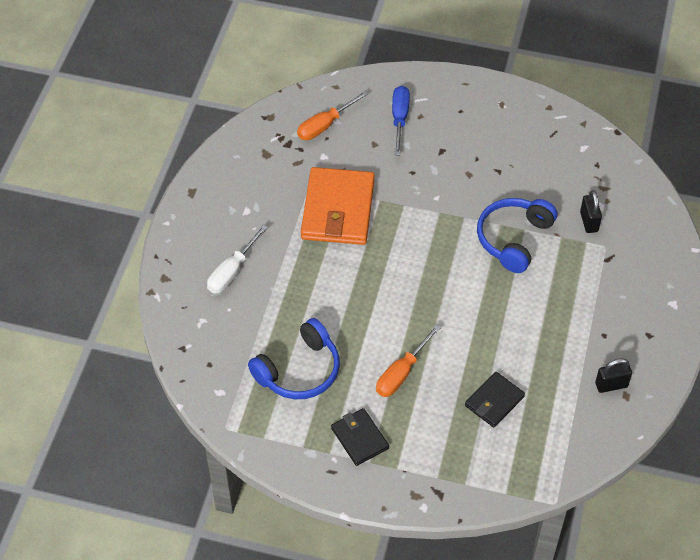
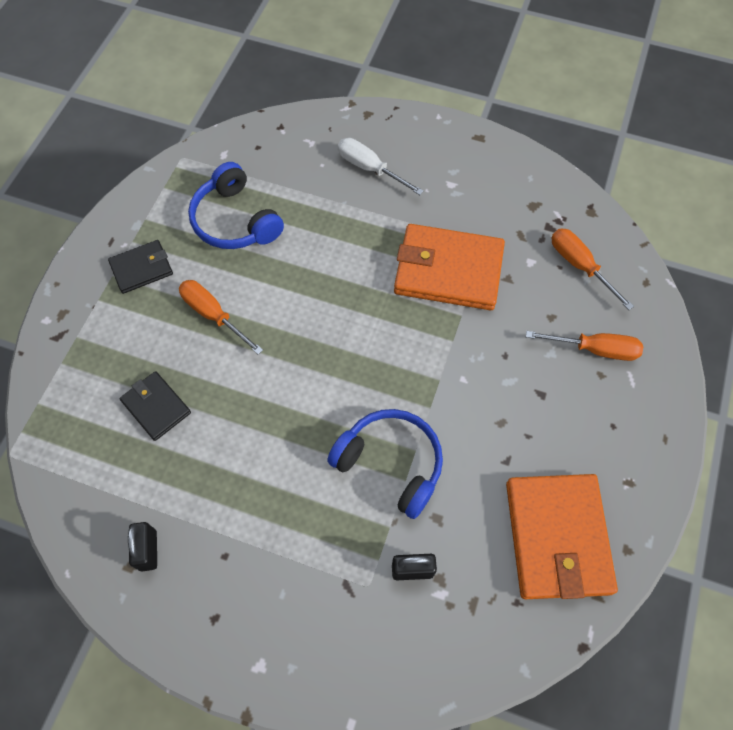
camera: 95 degrees right, 10 degrees up
blue screwdriver [392,86,410,155] -> orange screwdriver [526,331,643,361]
none -> orange wallet [506,474,618,599]

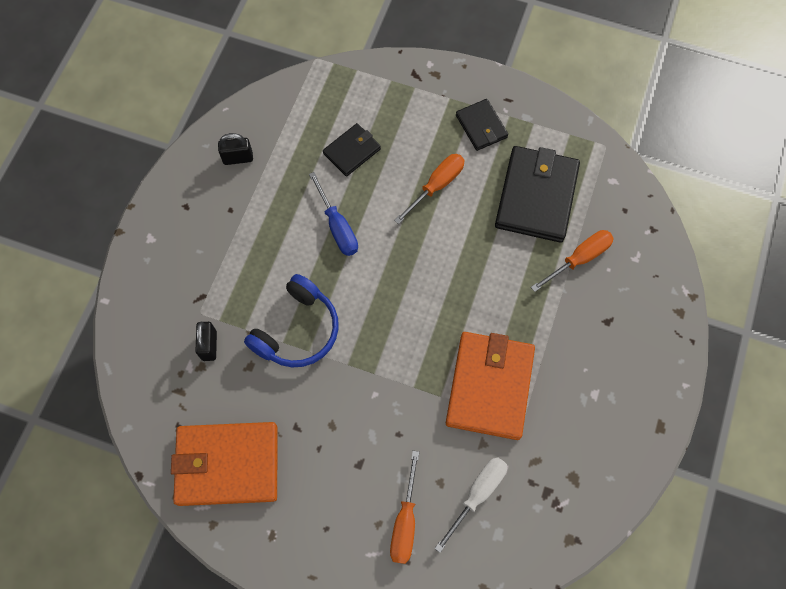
camera: 90 degrees right, 5 degrees up
blue headphones [188,162,284,249] -> black wallet [495,146,580,243]
white screwdriver [338,138,424,195] -> white screwdriver moved to [434,457,507,553]
orange screwdriver [552,228,634,310] -> orange screwdriver moved to [531,230,614,292]
none -> blue screwdriver [309,172,358,256]

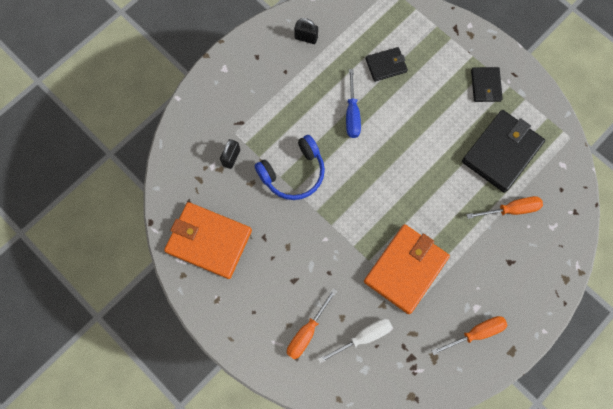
camera: 25 degrees right, 5 degrees up
orange screwdriver [394,154,465,224] -> orange screwdriver moved to [432,316,507,355]

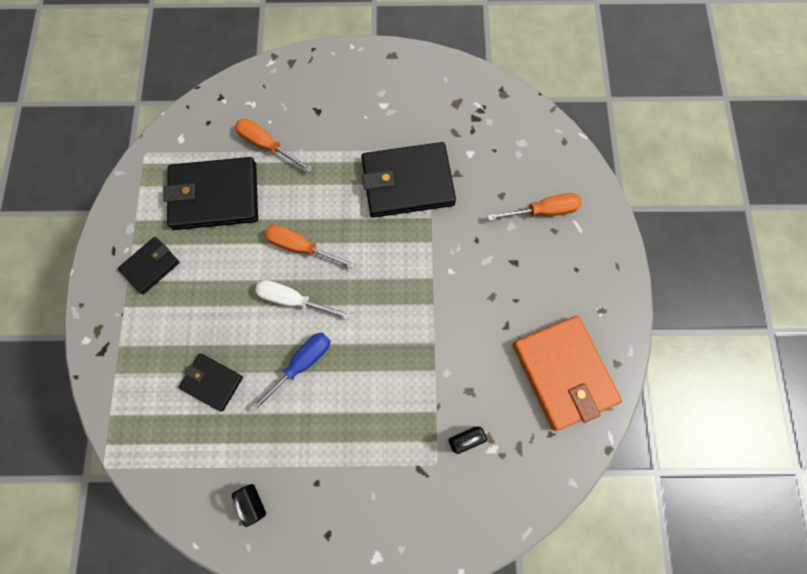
camera: 135 degrees left, 0 degrees up
blue headphones [255,135,325,200] -> none
white screwdriver [318,319,392,363] -> white screwdriver moved to [255,280,351,320]
orange wallet [364,224,450,314] -> black wallet [361,142,456,218]
orange screwdriver [432,316,507,355] -> orange screwdriver moved to [265,225,356,269]

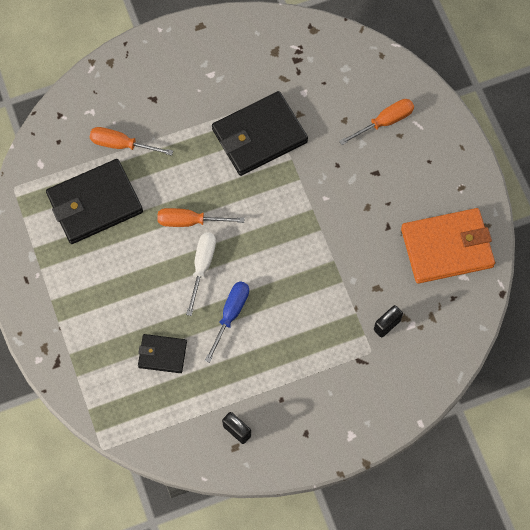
camera: 20 degrees left, 5 degrees down
black wallet [118,237,180,294] -> none
white screwdriver [255,280,351,320] -> white screwdriver turned 105 degrees clockwise [186,233,216,316]
orange wallet [513,316,622,431] -> orange wallet turned 60 degrees counterclockwise [401,208,495,284]

